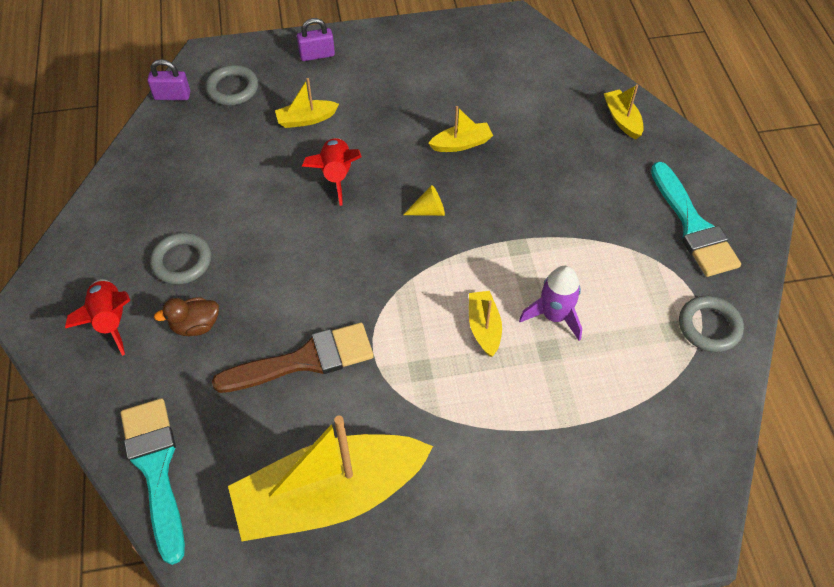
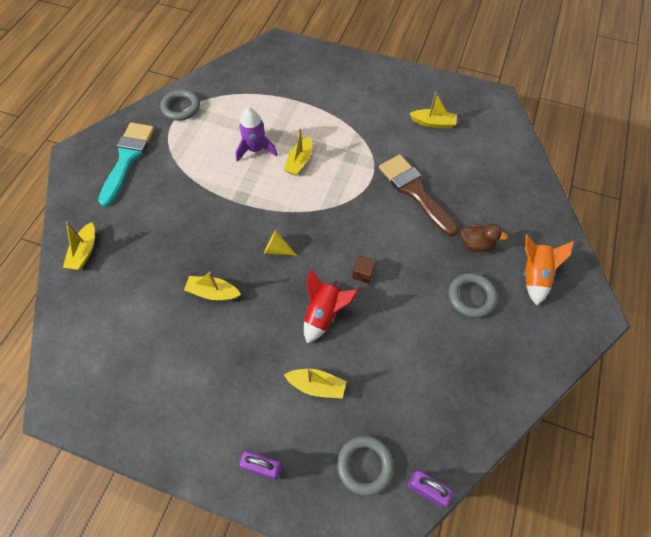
camera: 150 degrees left, 5 degrees up
red rocket [65,279,131,356] -> orange rocket [524,234,574,306]
turquoise brush [121,398,185,565] -> none
brown brush [212,323,374,393] -> brown brush turned 45 degrees clockwise [379,155,458,237]
yellow boat [228,416,433,541] -> yellow boat [409,92,457,129], size x0.42
none -> brown cube [352,255,376,284]

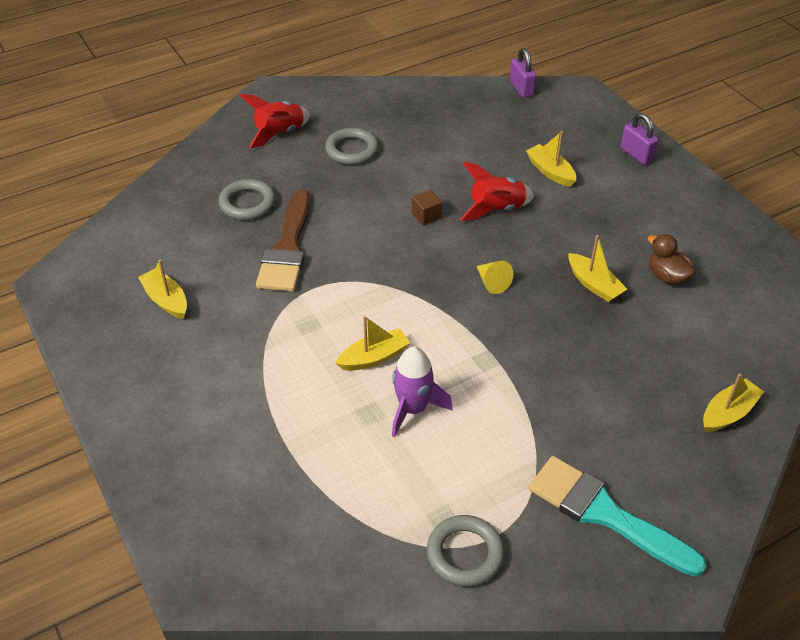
camera: 140 degrees left, 15 degrees down
turquoise brush [98,123,155,207] -> turquoise brush turned 75 degrees clockwise [528,456,707,577]
grey ring [337,436,394,496] -> grey ring moved to [219,179,276,220]
brown duck [460,224,508,252] -> brown duck moved to [648,234,695,285]
orange rocket [524,234,574,306] -> red rocket [239,94,310,149]

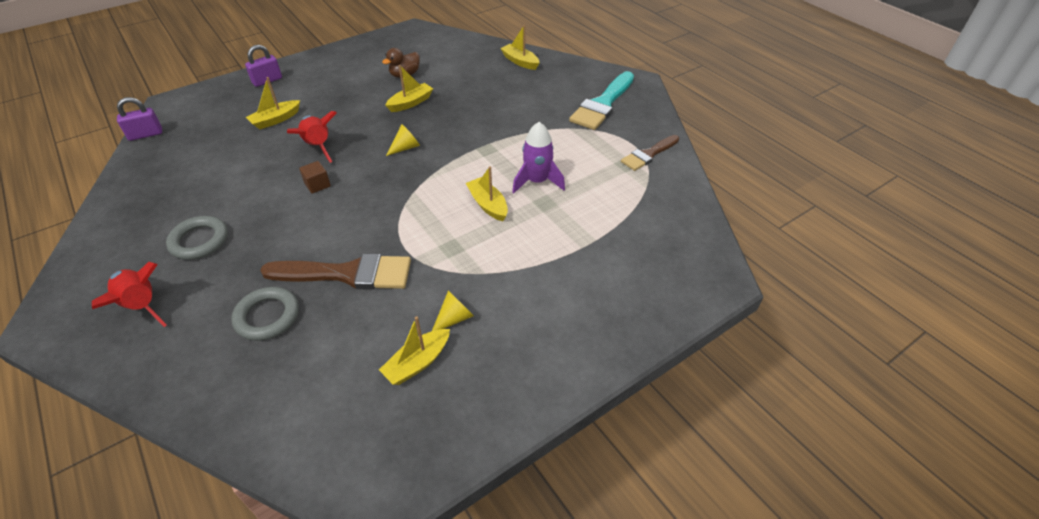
camera: 95 degrees left, 0 degrees up
grey ring [427,515,504,587] -> brown brush [621,135,679,171]
none -> yellow cone [432,291,474,331]

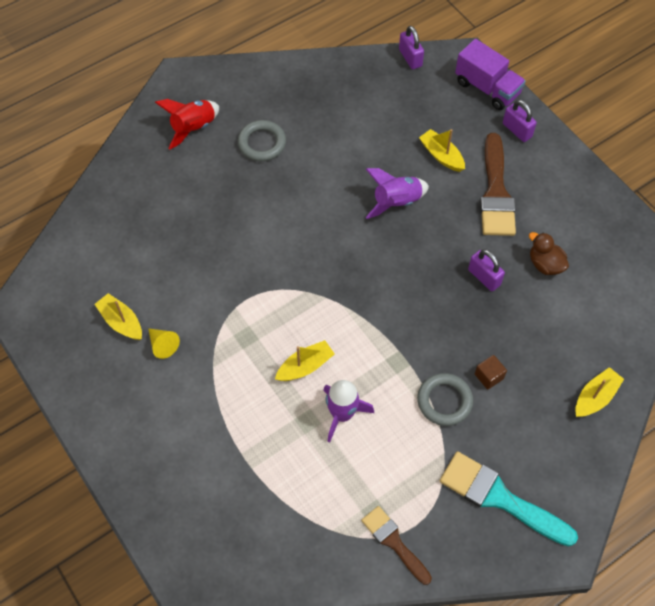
camera: 90 degrees right, 15 degrees up
grey ring [231,287,299,341] -> grey ring moved to [417,373,473,426]
brown brush [260,253,411,290] -> brown brush moved to [480,133,516,236]
red rocket [287,111,337,163] -> purple rocket [365,168,429,219]
brown cube [299,161,331,194] -> brown cube moved to [475,355,507,390]
yellow boat [385,65,433,112] -> purple padlock [468,249,505,291]
yellow cone [386,124,420,156] -> none
none -> purple truck [455,39,526,110]

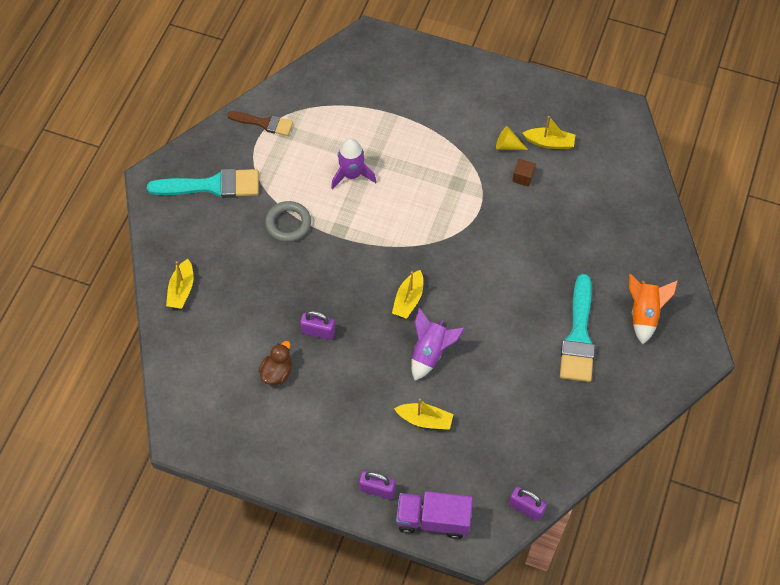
camera: 145 degrees right, 0 degrees up
red rocket [155,99,219,150] -> orange rocket [629,274,678,344]
grey ring [238,120,286,161] -> turquoise brush [560,274,595,382]
yellow boat [275,340,335,381] -> yellow boat moved to [392,270,423,319]
brown cube [475,355,507,390] -> brown cube moved to [512,159,536,187]
brown brush [480,133,516,236] -> none
brown duck [529,232,569,275] -> brown duck turned 75 degrees counterclockwise [258,341,292,385]

